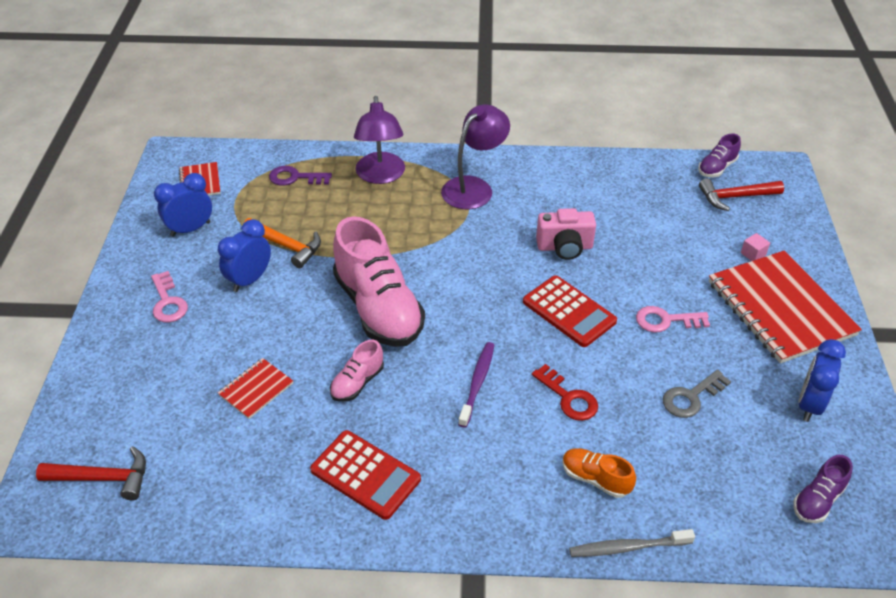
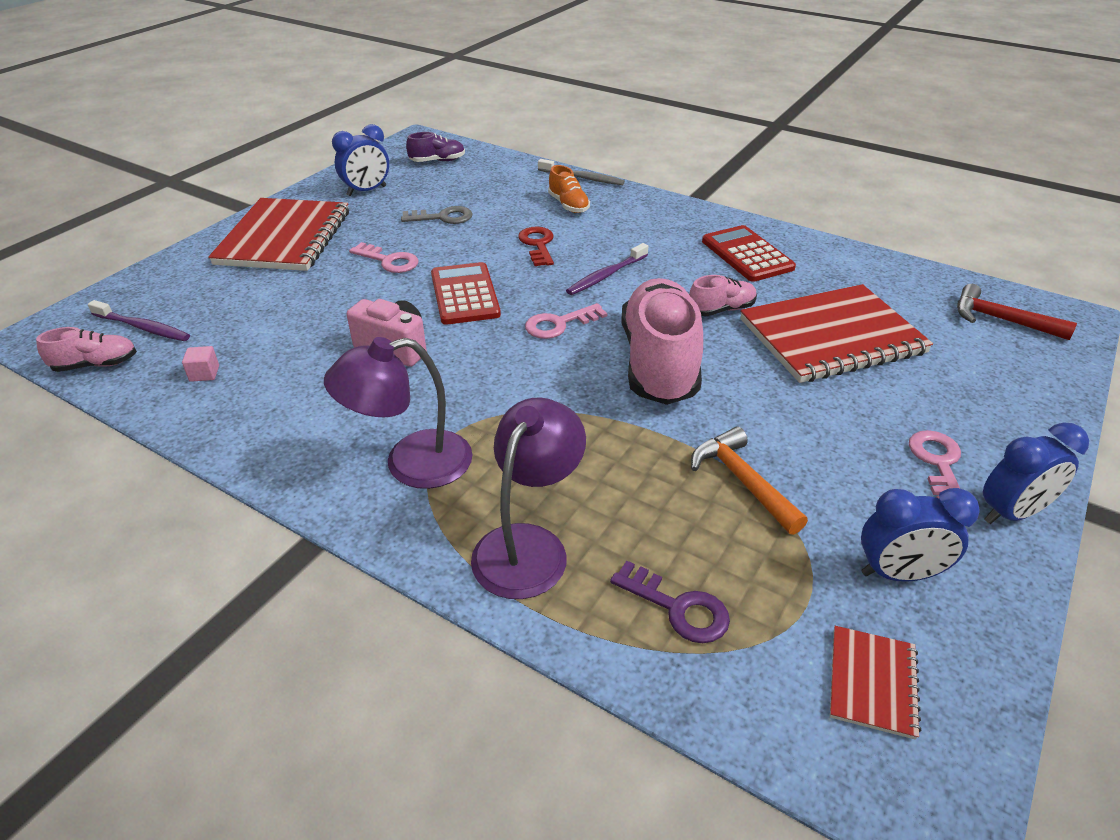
camera: 150 degrees left, 5 degrees down
blue clock [218,219,271,292] -> blue clock moved to [983,422,1089,524]
red notebook [218,358,293,419] -> red notebook [740,284,933,383], size x2.20
purple shoe [698,133,741,177] -> pink shoe [36,327,137,372]
red hammer [699,178,784,211] -> purple toothbrush [88,300,190,341]
pink cube [741,233,770,261] -> pink cube moved to [182,346,219,382]
none -> pink key [525,303,607,339]

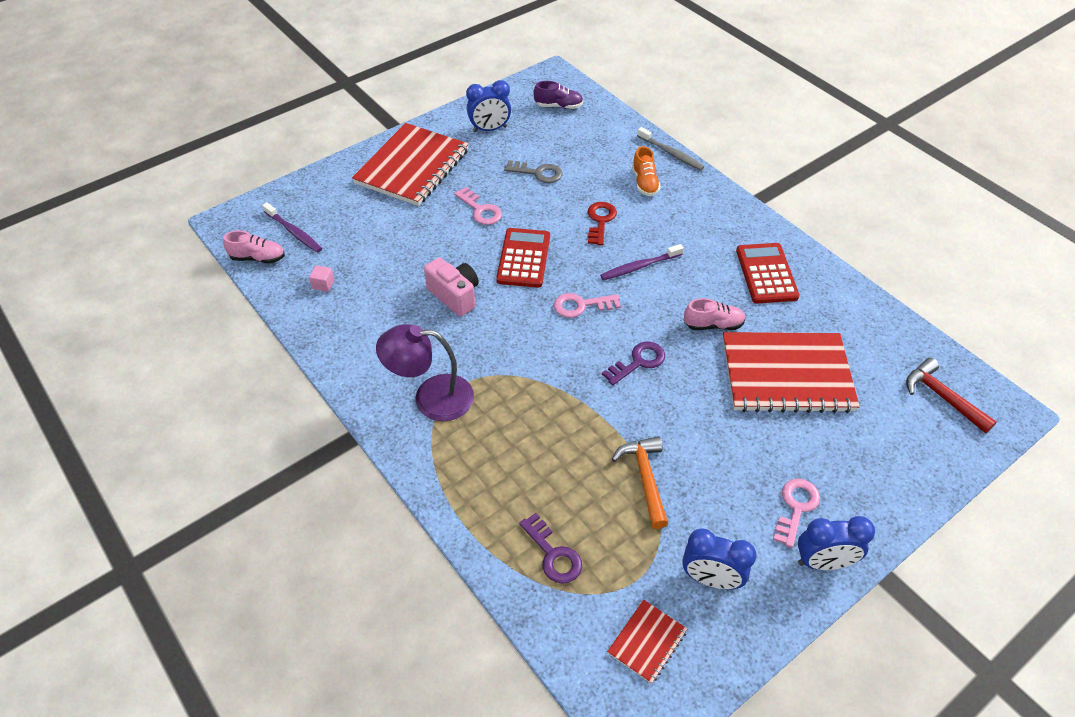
camera: 20 degrees right, 10 degrees up
purple lamp [471,397,586,599] -> none
pink shoe [621,278,703,405] -> purple key [602,342,665,385]

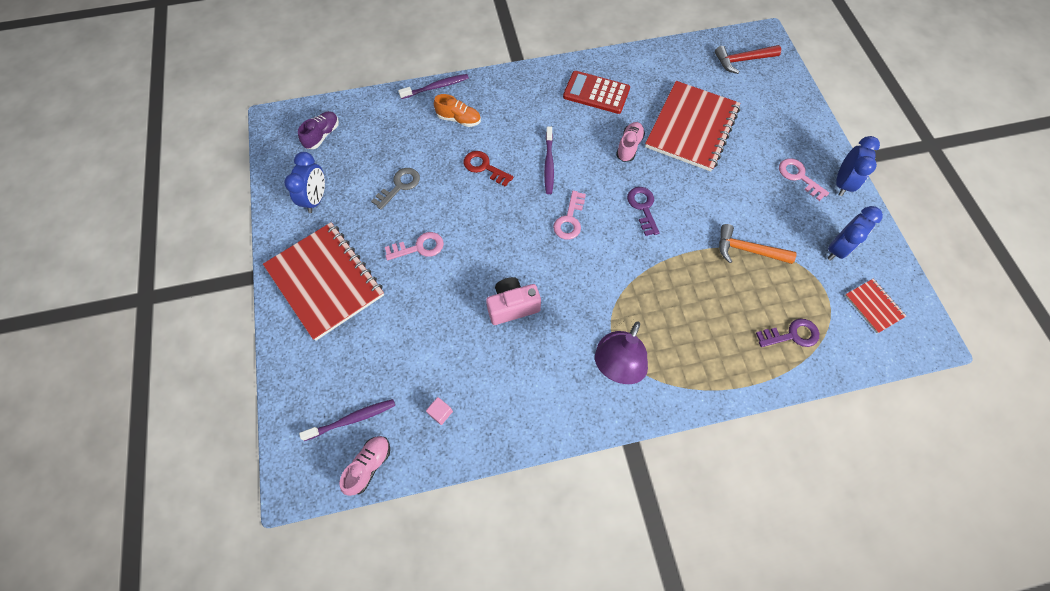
camera: 65 degrees left, 15 degrees up
red calculator [496,228,550,288] -> none
grey toothbrush [637,127,704,171] -> purple toothbrush [398,74,469,99]

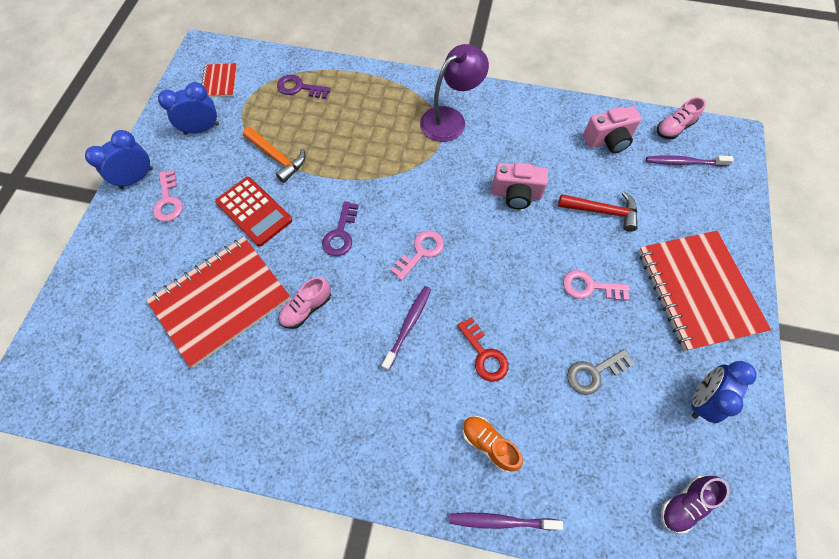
camera: 155 degrees left, 0 degrees up
pink cube [426,397,453,425] -> pink camera [583,106,642,153]
red calculator [563,71,630,114] -> red calculator moved to [215,177,292,246]
red hammer [715,45,781,74] -> red hammer moved to [558,191,638,232]

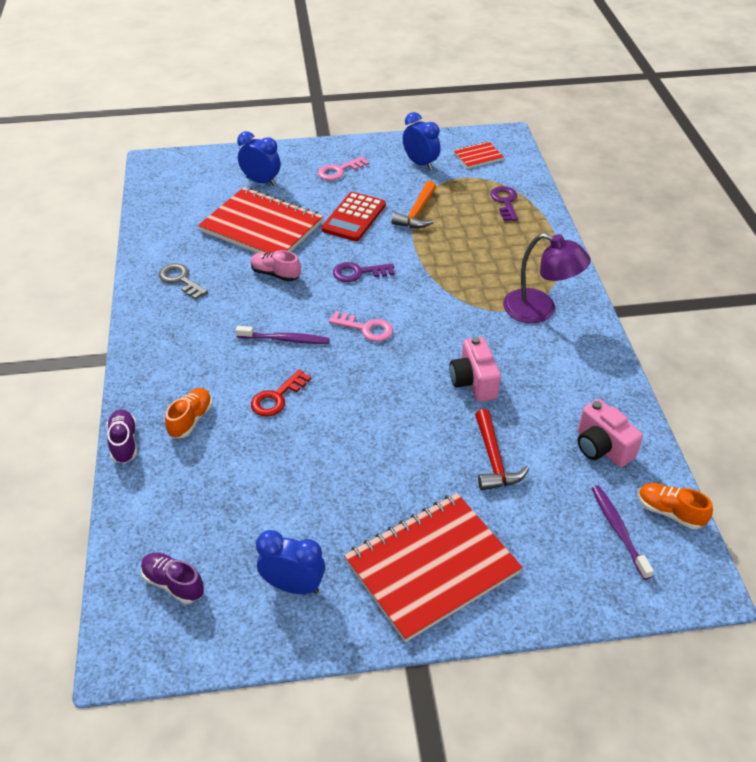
camera: 70 degrees right, 20 degrees down
blue clock [85,130,153,189] -> blue clock moved to [237,131,281,186]
purple toothbrush [449,513,563,530] -> purple shoe [107,410,137,464]
pink key [563,270,630,301] -> none
grey key [567,349,634,395] -> grey key moved to [159,263,208,300]
pink shoe [657,97,706,139] -> orange shoe [638,483,713,529]

